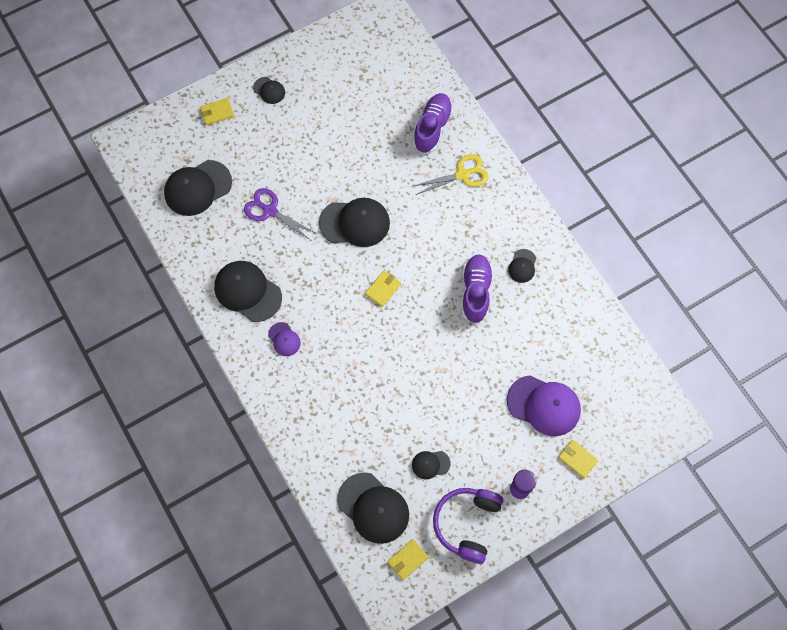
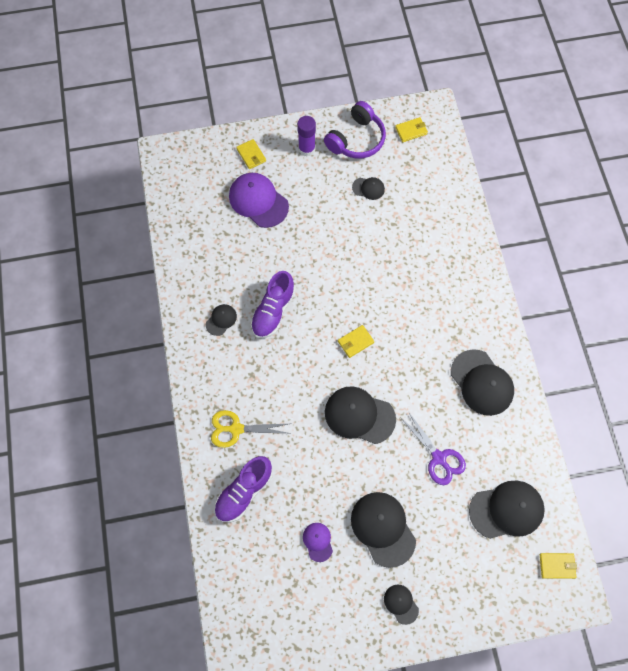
camera: 160 degrees left, 0 degrees up
yellow wallet [200,98,234,126] -> yellow wallet moved to [540,553,577,579]
purple cap [268,322,301,356] -> purple cap moved to [303,523,333,562]
black cap [337,472,409,544] -> black cap moved to [351,492,416,568]

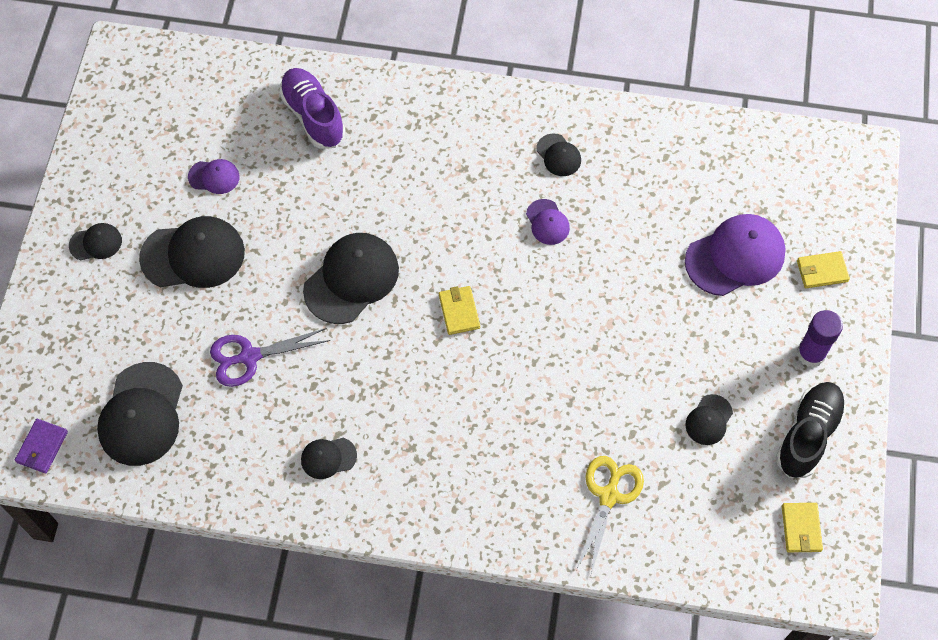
camera: 110 degrees right, 5 degrees down
yellow scissors [211,410,288,448] -> yellow scissors moved to [576,456,644,574]
purple shoe [251,271,295,338] -> purple cap [526,199,570,245]
purple headphones [324,101,386,159] -> black shoe [776,382,846,478]
black cap [451,349,514,416] -> black cap [301,438,357,479], size x0.51
yellow wallet [540,553,577,579] -> purple wallet [15,419,68,473]

